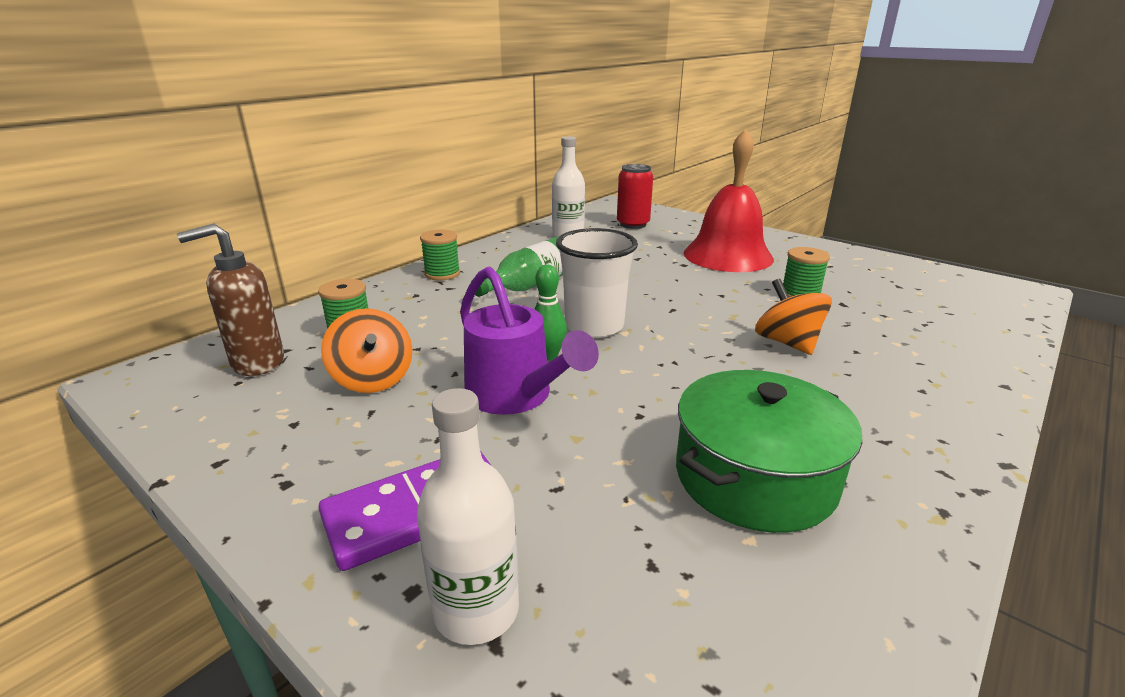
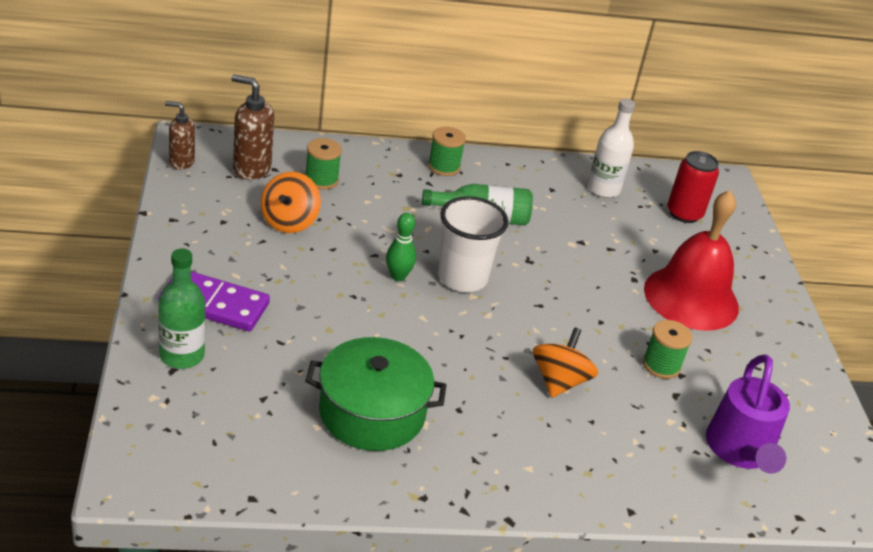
camera: 40 degrees right, 10 degrees up
white bottle [417,388,519,645] -> green bottle [158,249,206,369]
purple watering can [460,266,599,415] -> purple watering can moved to [706,355,790,474]
none -> brown soap dispenser [165,101,195,170]

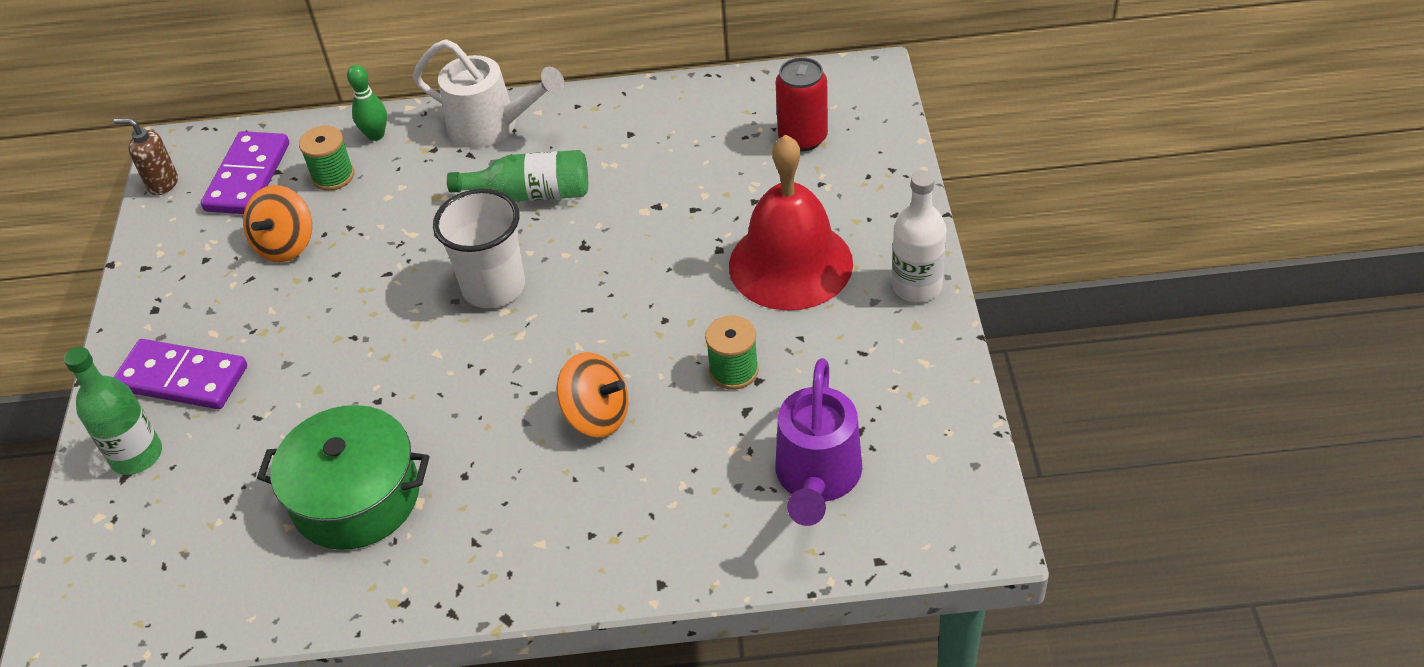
camera: 10 degrees right, 10 degrees up
brown soap dispenser [231,75,274,180] -> purple domino [201,131,289,214]
green bowling pin [386,213,416,281] -> green bowling pin moved to [347,65,387,141]
green spool [428,127,466,176] -> white watering can [413,39,565,148]
orange spinning top [533,327,598,398] -> orange spinning top turned 90 degrees clockwise [557,352,629,438]
white bottle [587,99,635,198] -> white bottle moved to [892,170,947,302]

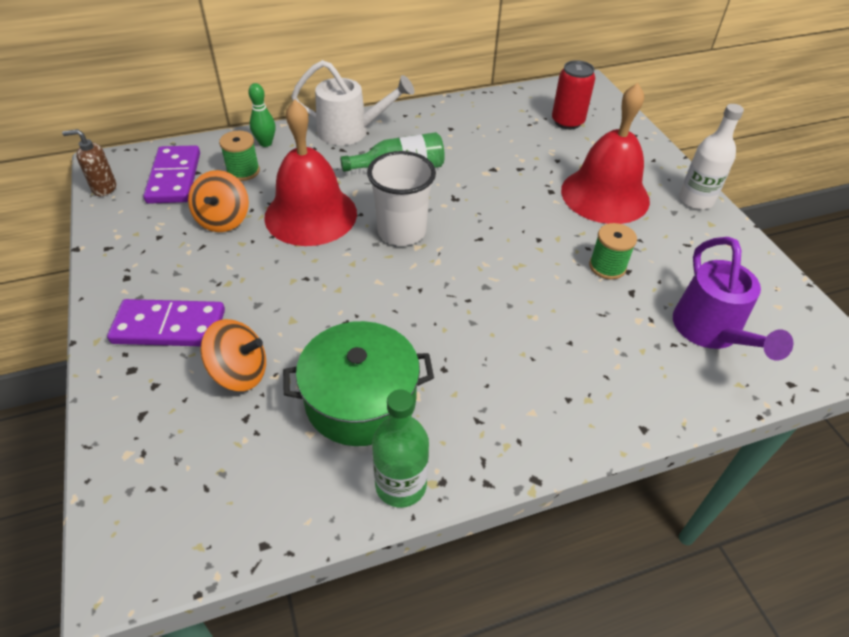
camera: 20 degrees left, 0 degrees up
green bottle [64,347,162,475] -> green bottle moved to [372,389,429,508]
orange spinning top [557,352,629,438] -> orange spinning top moved to [200,319,266,391]
none -> red bell [264,100,357,246]

